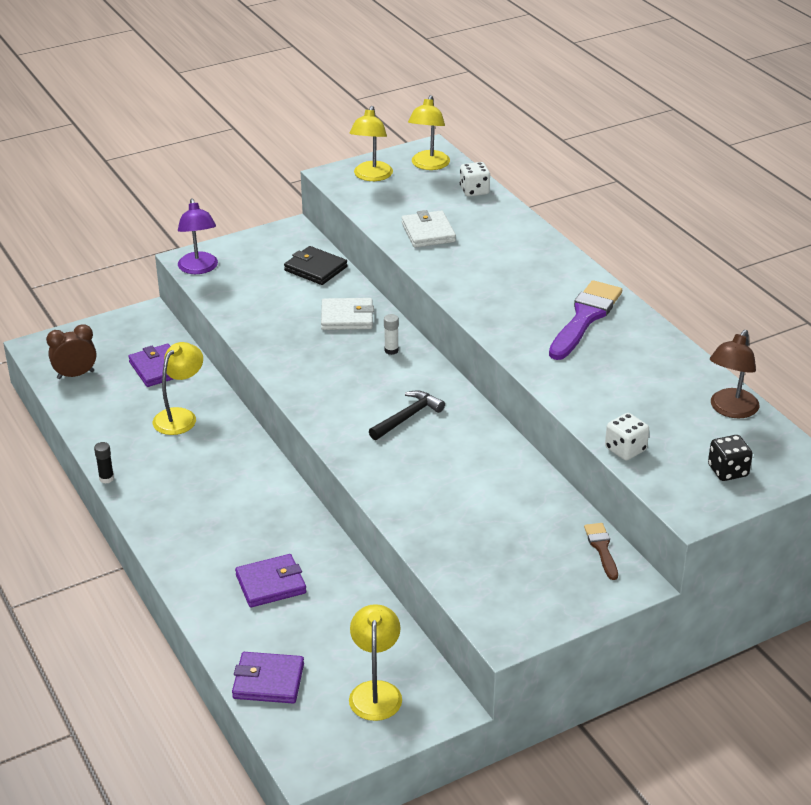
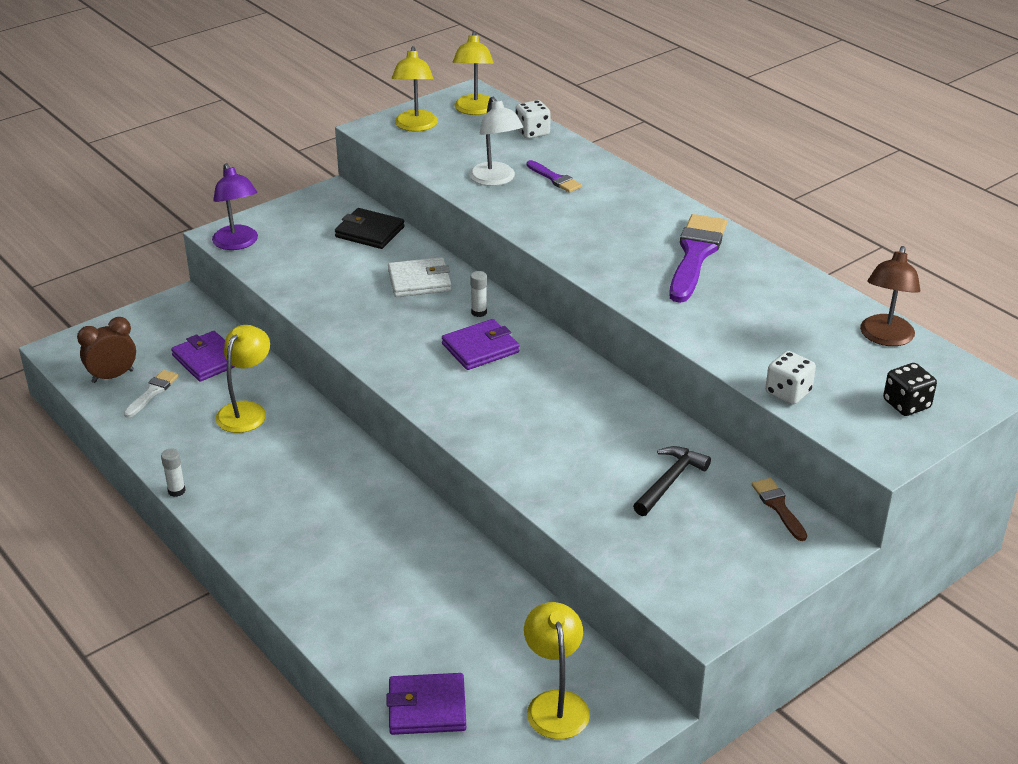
camera: 10 degrees left, 0 degrees up
black glue stick [94,442,114,484] -> white glue stick [161,449,186,497]
purple wallet [235,554,306,608] -> purple wallet moved to [442,319,519,370]
black hammer [369,390,445,440] -> black hammer moved to [633,446,711,516]
white wallet [402,210,456,248] -> white lamp [469,97,523,186]
none -> white brush [124,370,179,418]
none -> purple brush [527,160,582,193]

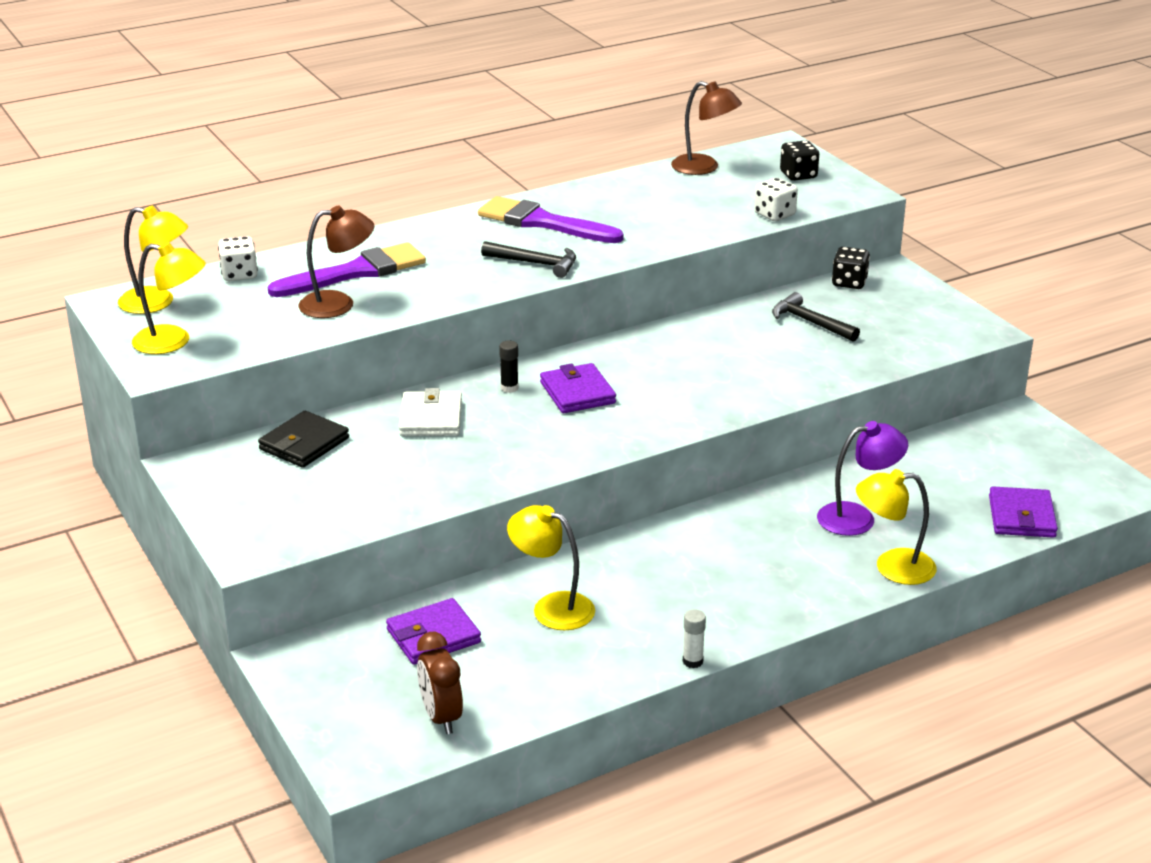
camera: 80 degrees left, 5 degrees down
white brush [124,370,179,418] -> none
purple lamp [212,163,258,250] -> purple lamp moved to [817,421,908,536]
white lamp [469,97,523,186] -> brown lamp [298,206,374,318]
white glue stick [470,271,487,317] -> black glue stick [499,341,519,393]
yellow lamp [524,602,590,739] -> yellow lamp moved to [856,469,937,585]
purple brush [527,160,582,193] -> purple brush [267,242,426,297], size x1.96
brown brush [752,478,807,541] -> black dice [832,247,870,289]
none -> black hammer [481,241,576,278]

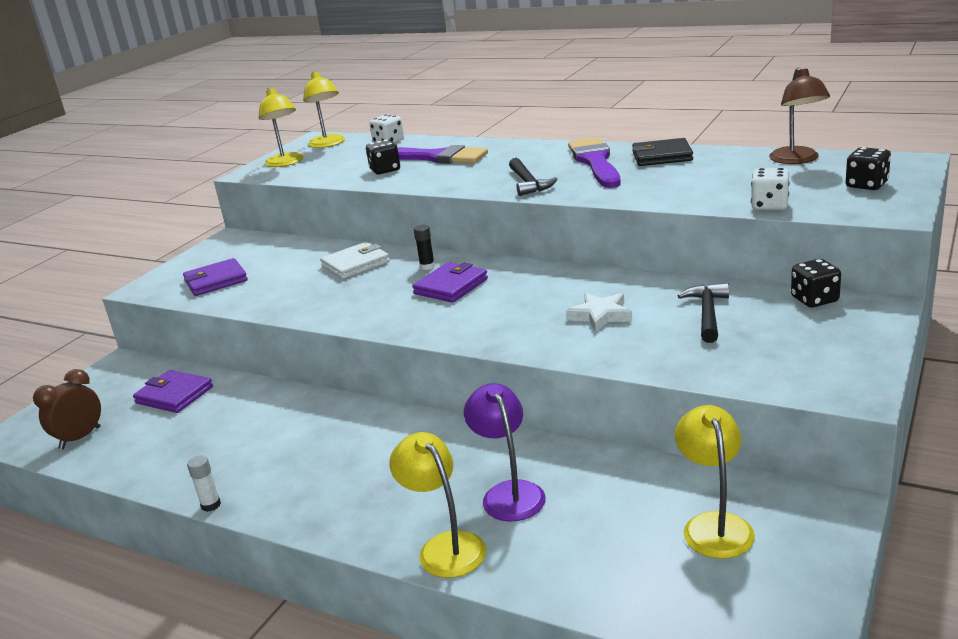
camera: 60 degrees right, 5 degrees down
black wallet [258,411,349,468] -> black wallet moved to [632,138,693,166]
brown lamp [298,206,374,318] -> black dice [366,139,400,174]
yellow lamp [507,505,595,630] -> yellow lamp moved to [675,405,755,559]
purple lamp [817,421,908,536] -> purple lamp turned 150 degrees counterclockwise [464,383,546,522]
purple wallet [989,486,1058,538] -> purple wallet moved to [183,258,248,296]
none -> white star [566,293,632,332]

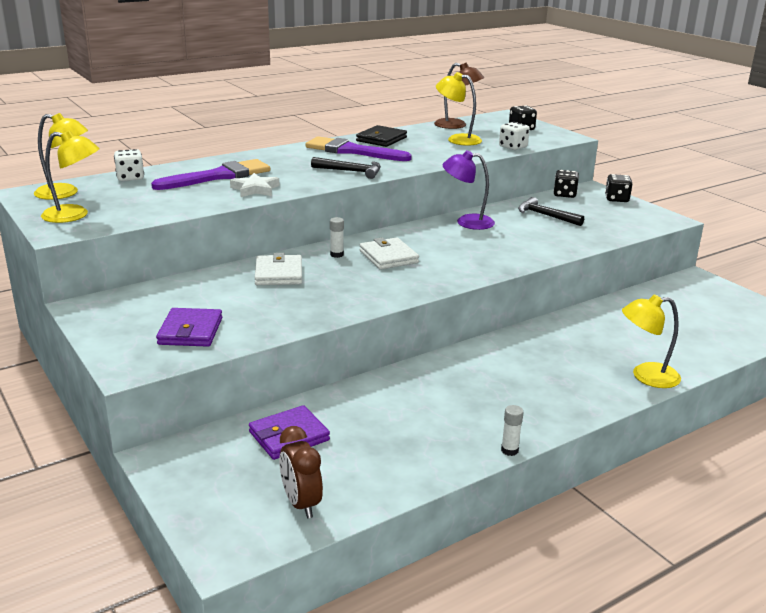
camera: 65 degrees left, 0 degrees up
black dice [366,139,400,174] -> black dice moved to [605,174,633,202]
purple wallet [412,262,488,303] -> white wallet [359,237,419,270]
black glue stick [414,225,435,270] -> white glue stick [330,217,344,258]
purple lamp [464,383,546,522] -> purple lamp moved to [442,150,495,230]
white star [566,293,632,332] -> white star moved to [230,173,280,197]
yellow lamp [675,405,755,559] -> yellow lamp moved to [436,72,482,146]

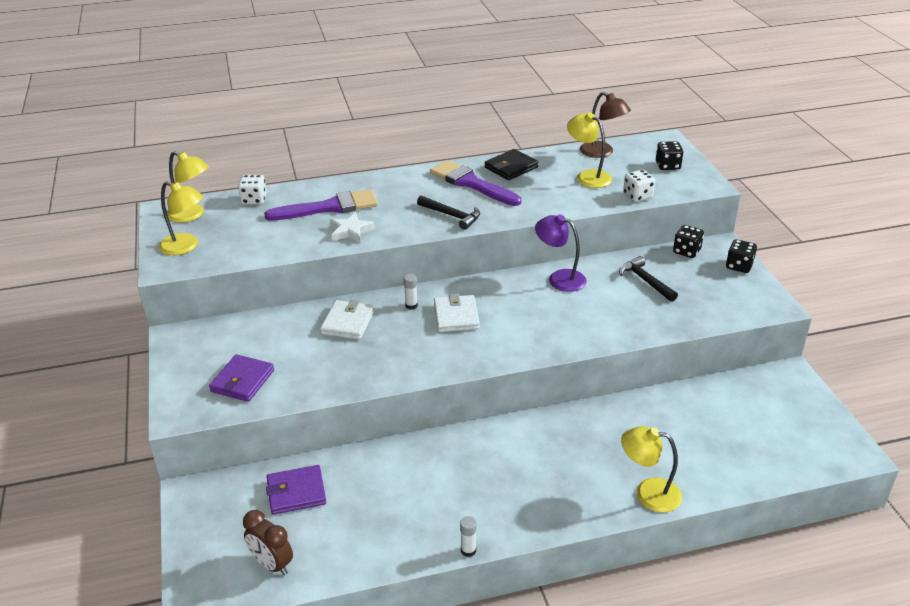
camera: 20 degrees right, 10 degrees up
brown clock [279,426,323,519] -> brown clock turned 45 degrees counterclockwise [243,510,293,575]

